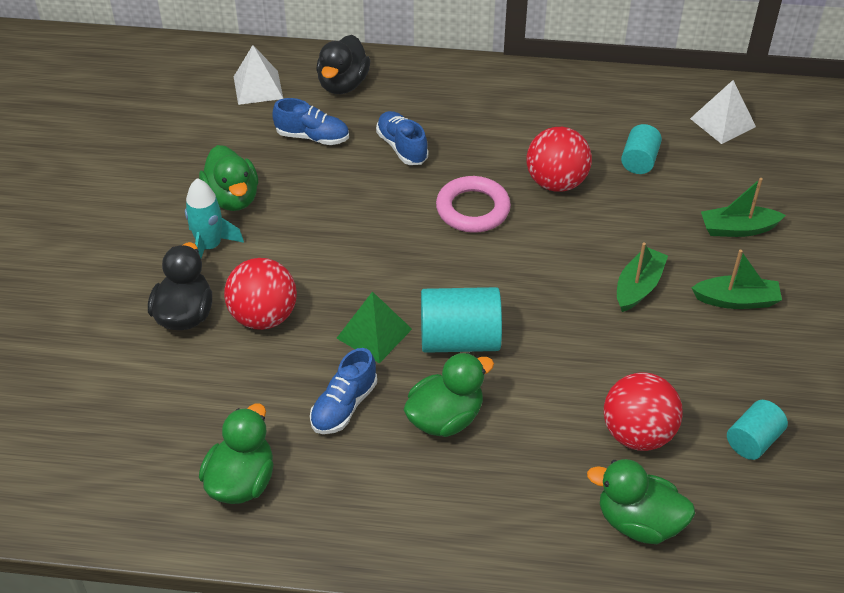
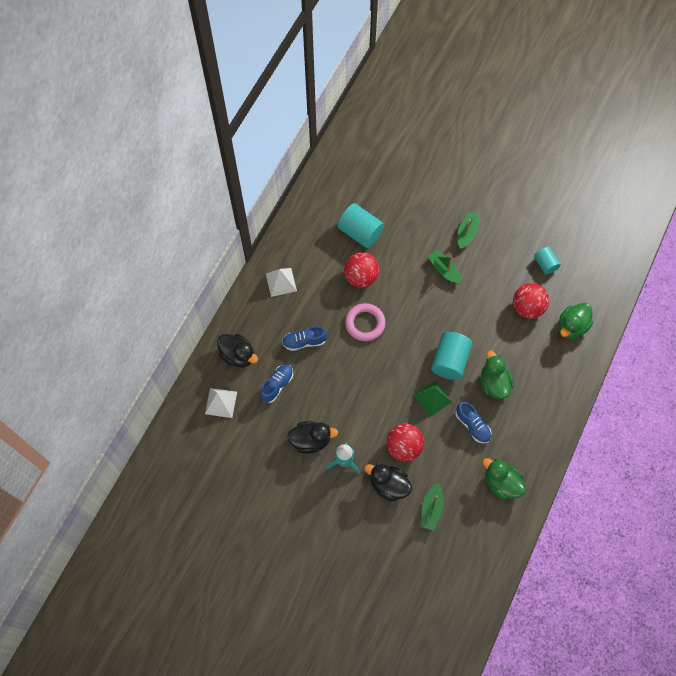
camera: 70 degrees left, 20 degrees up
green duck [199,145,258,211] -> black duck [287,421,338,454]
turquoise cylinder [621,124,662,174] -> turquoise cylinder [338,203,384,248], size x1.69
white pyramid [690,80,756,144] -> white pyramid moved to [266,268,297,297]
green boat [701,178,786,237] -> green boat moved to [421,482,444,531]

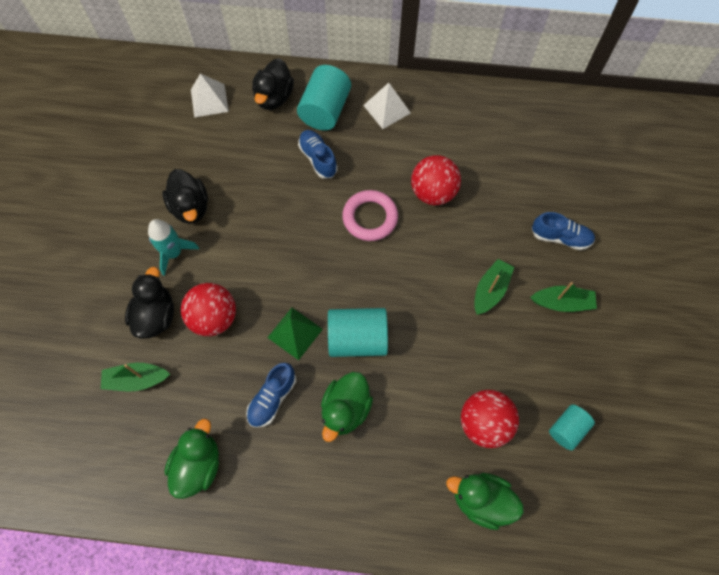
camera: 70 degrees right, 0 degrees up
blue shoe [260,364,293,403] -> blue shoe moved to [532,212,595,250]
turquoise cylinder [338,203,384,248] -> turquoise cylinder moved to [297,65,351,130]
green duck [480,350,514,399] -> green duck turned 150 degrees clockwise [321,372,373,442]

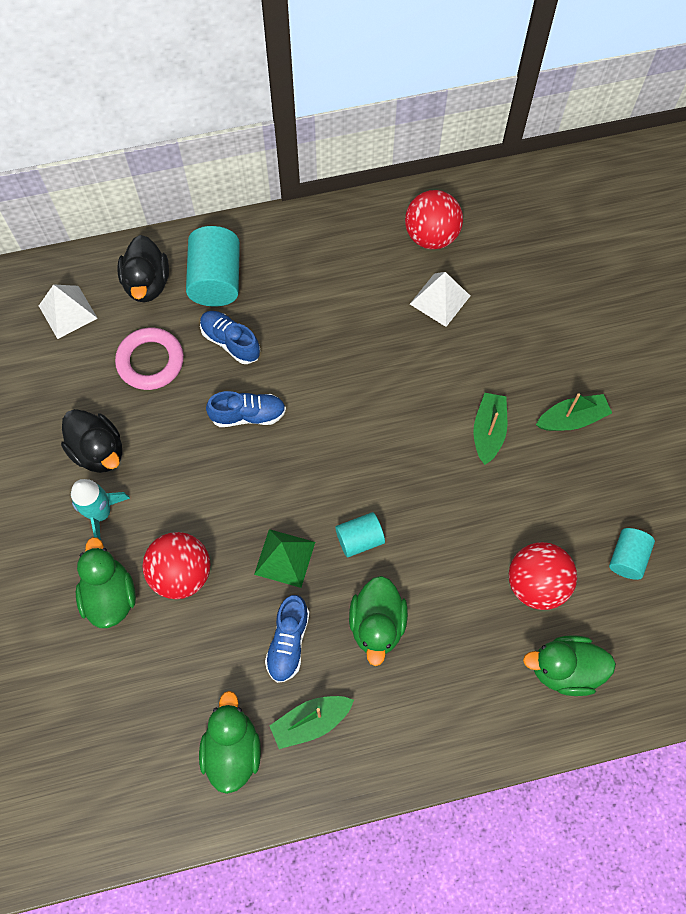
camera: 20 degrees left, 0 degrees up
green boat [101,363,170,391] -> green boat moved to [269,696,354,749]
black duck [125,267,174,339] -> green duck [76,537,136,628]
turquoise cylinder [328,308,388,357] -> turquoise cylinder [335,512,385,557], size x0.59
pink ring [342,190,398,241] -> pink ring moved to [115,328,184,390]
white pyramid [363,83,411,129] -> white pyramid moved to [410,272,470,327]
red ball [411,155,461,205] -> red ball moved to [405,190,463,249]
blue shoe [532,212,595,250] -> blue shoe moved to [206,391,286,427]

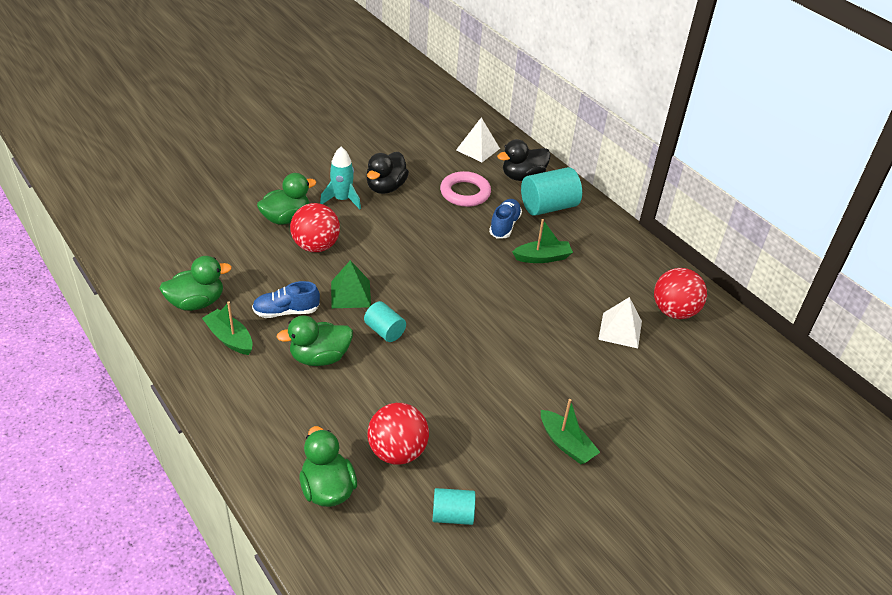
camera: 65 degrees right, 25 degrees down
blue shoe [206,391,286,427] -> none
green boat [473,393,507,465] -> green boat moved to [512,219,573,263]

